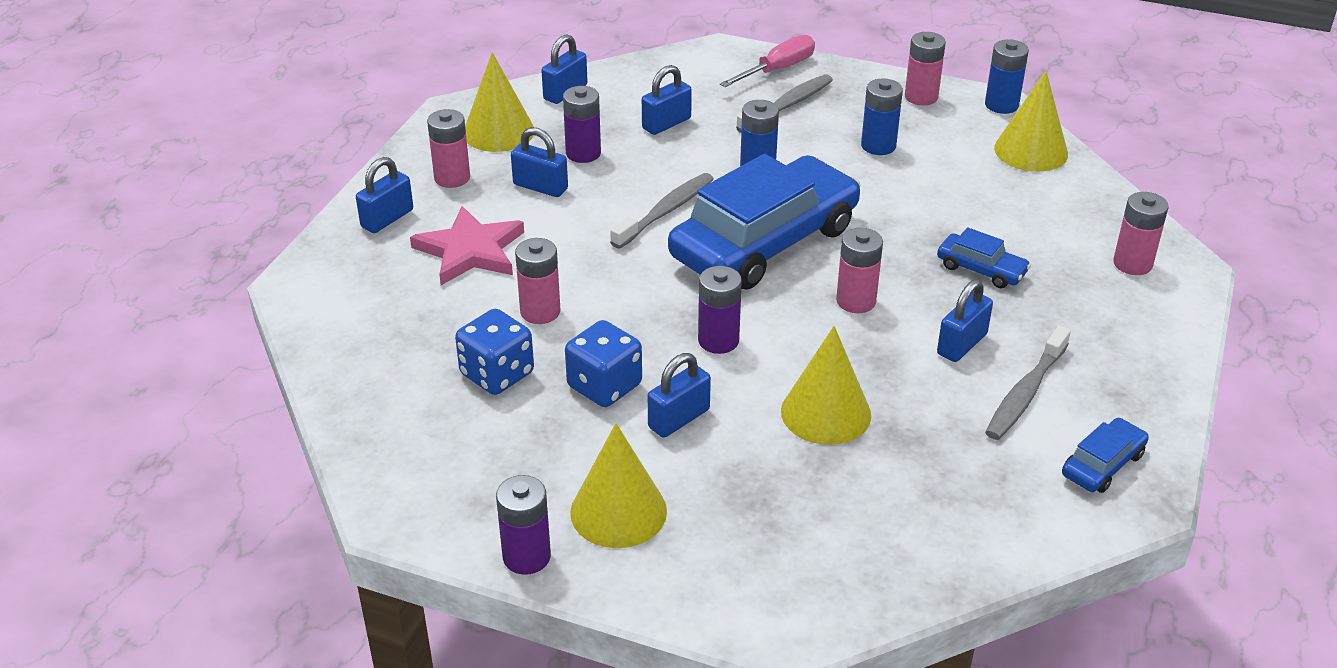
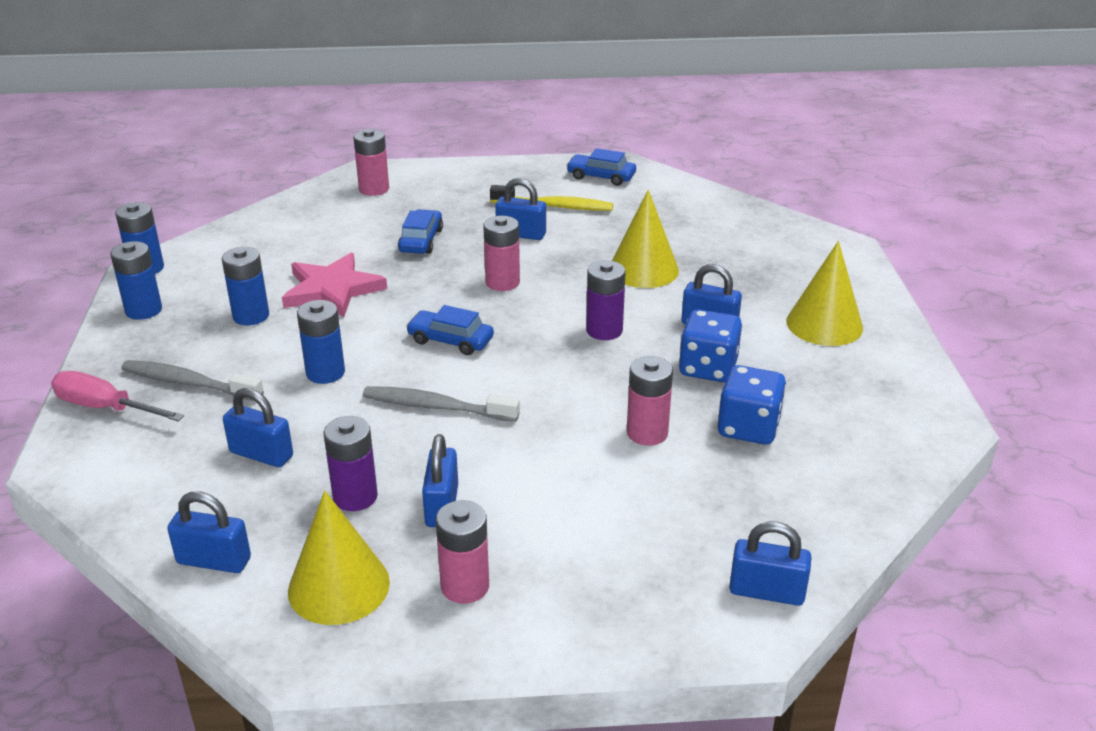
camera: 115 degrees left, 5 degrees down
blue padlock [356,157,413,233] -> blue padlock moved to [729,522,812,606]
pink star [410,206,524,285] -> pink star moved to [282,253,387,318]
purple battery [496,475,551,575] -> none
blue car [668,154,860,290] -> blue car [406,305,494,355], size x0.42
pink battery [905,32,946,105] -> blue battery [110,241,162,320]
grey toothbrush [985,326,1071,440] -> yellow toothbrush [490,185,613,211]
yellow cone [994,71,1068,172] -> none

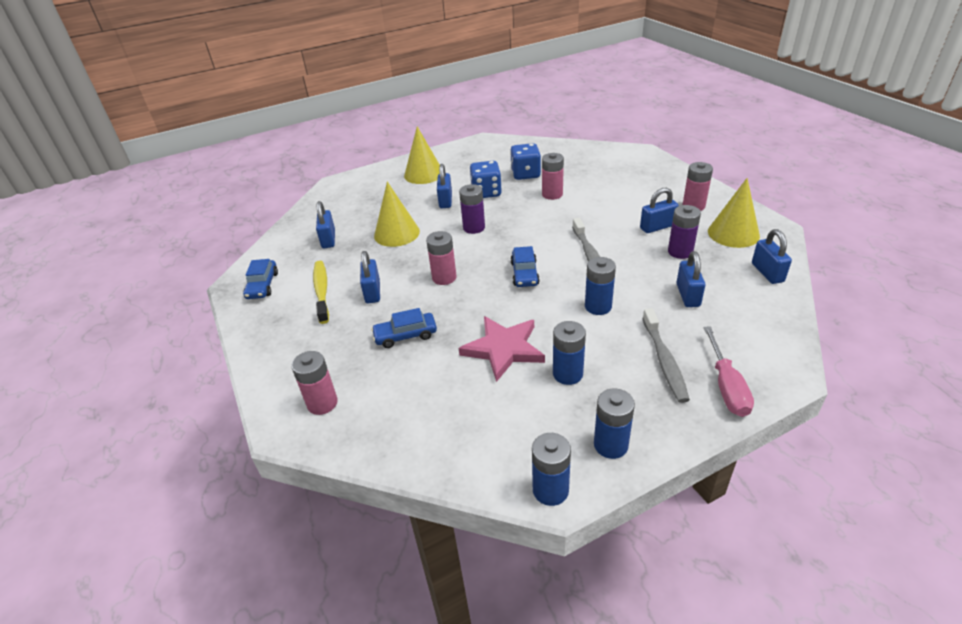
camera: 110 degrees left, 5 degrees up
blue padlock [729,522,812,606] -> blue padlock moved to [316,201,335,248]

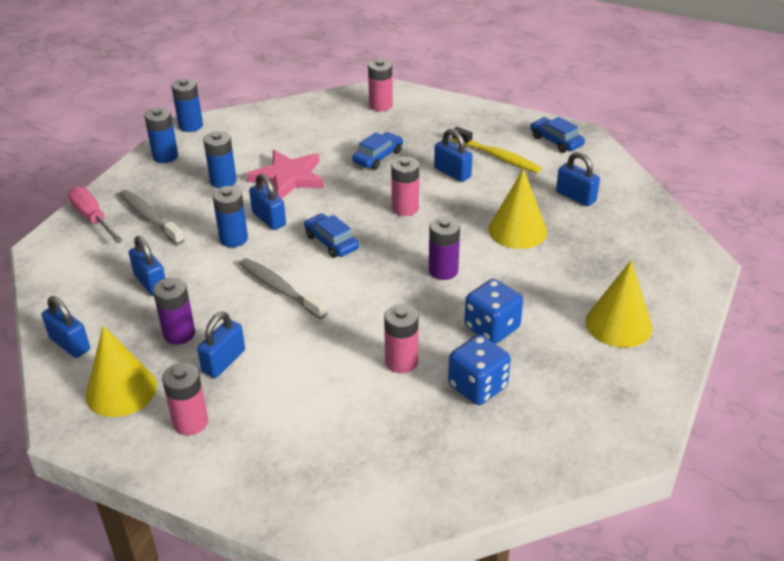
camera: 140 degrees right, 0 degrees up
blue padlock [437,164,452,208] -> blue padlock moved to [249,174,286,230]

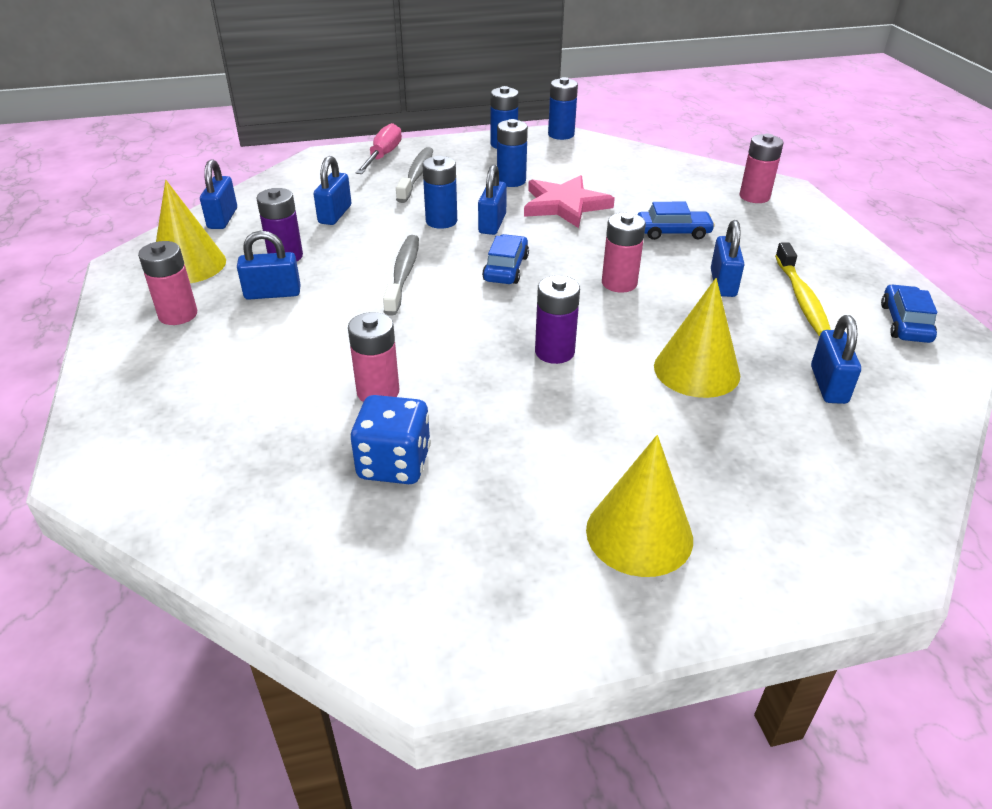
camera: 50 degrees right, 0 degrees up
blue dice [464,279,523,344] -> none

